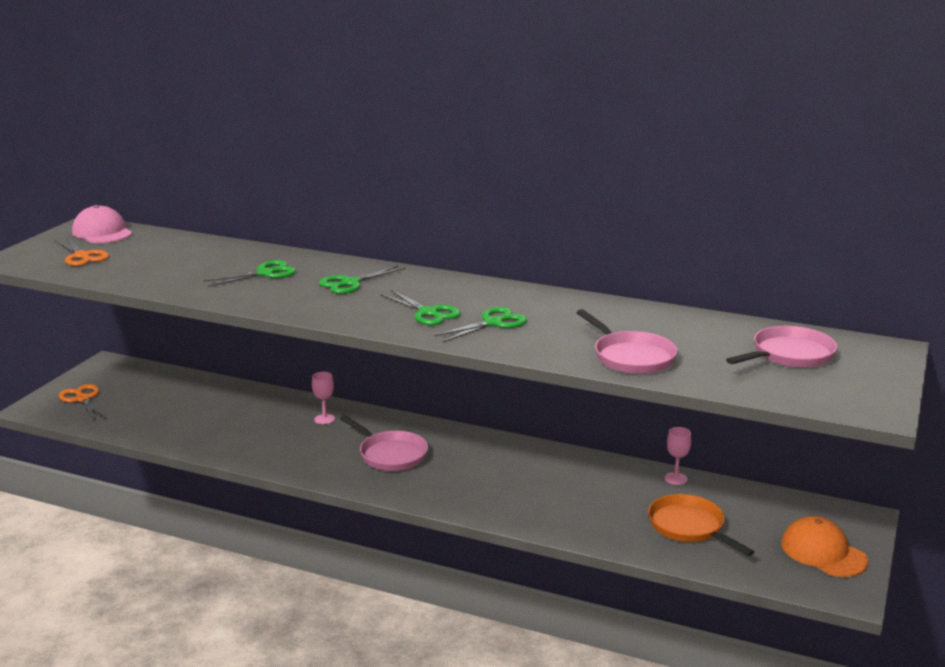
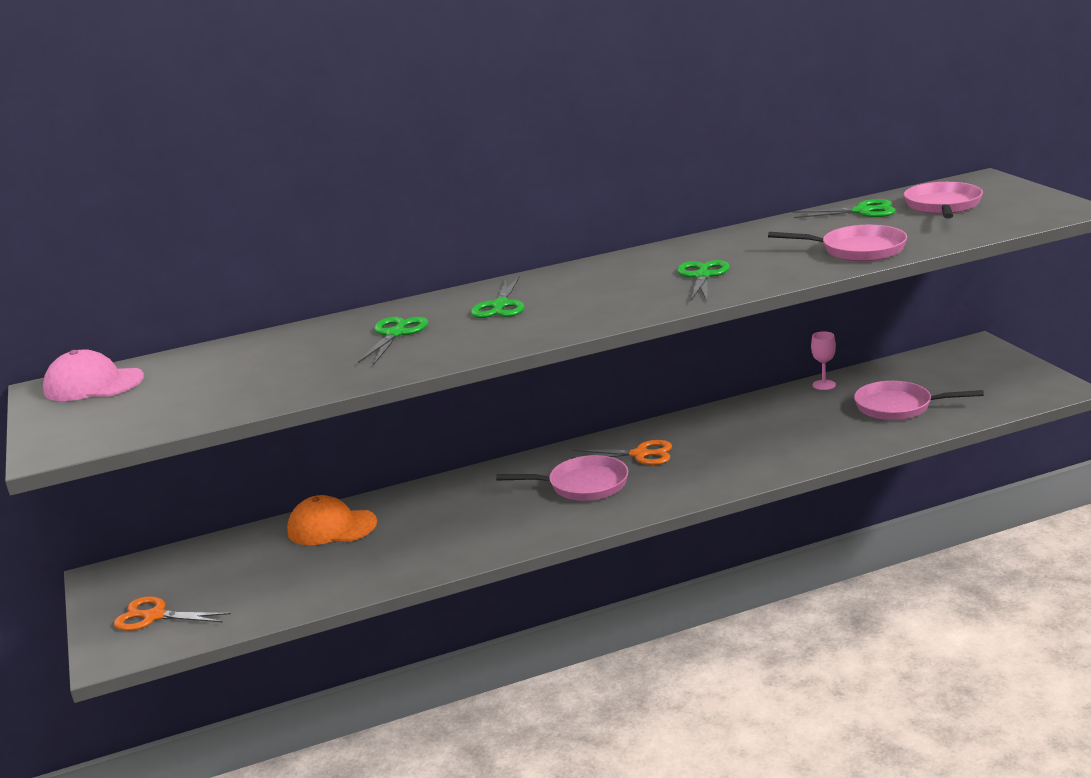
camera: 40 degrees left, 0 degrees up
orange scissors [55,237,109,266] -> orange scissors moved to [571,440,672,465]
pink goblet [312,372,335,424] -> none
green scissors [380,290,461,325] -> green scissors moved to [792,199,896,218]
orange pan [648,494,754,556] -> pink pan [854,381,984,420]
orange cap [781,516,868,577] -> orange cap moved to [287,495,377,545]

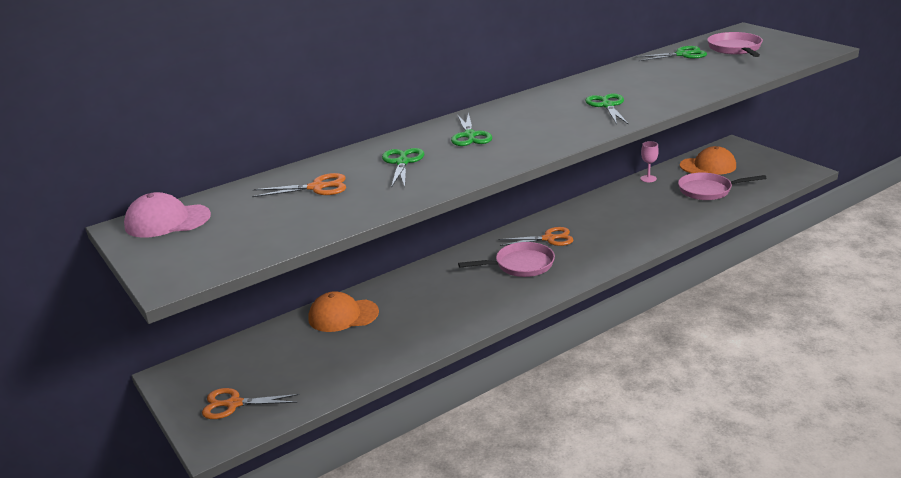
camera: 15 degrees left, 5 degrees up
pink pan [768,225,907,261] -> none
none -> orange scissors [252,173,346,197]
none -> orange cap [680,146,736,175]

